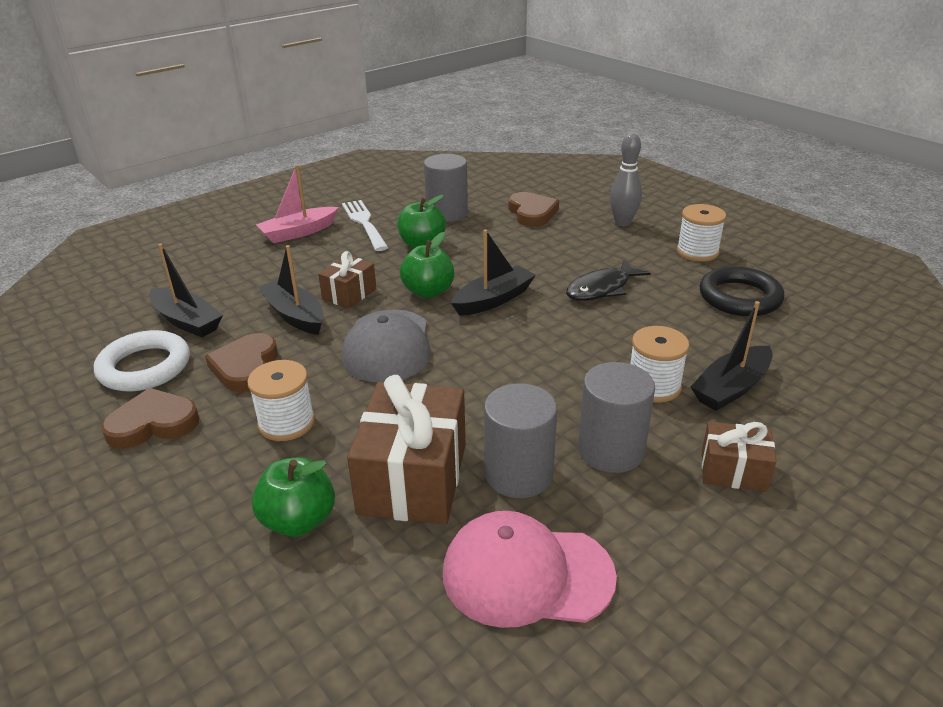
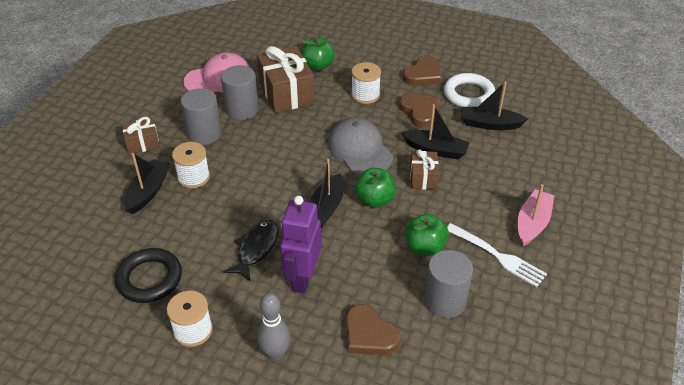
camera: 150 degrees right, 10 degrees up
none -> purple robot [280,196,321,293]

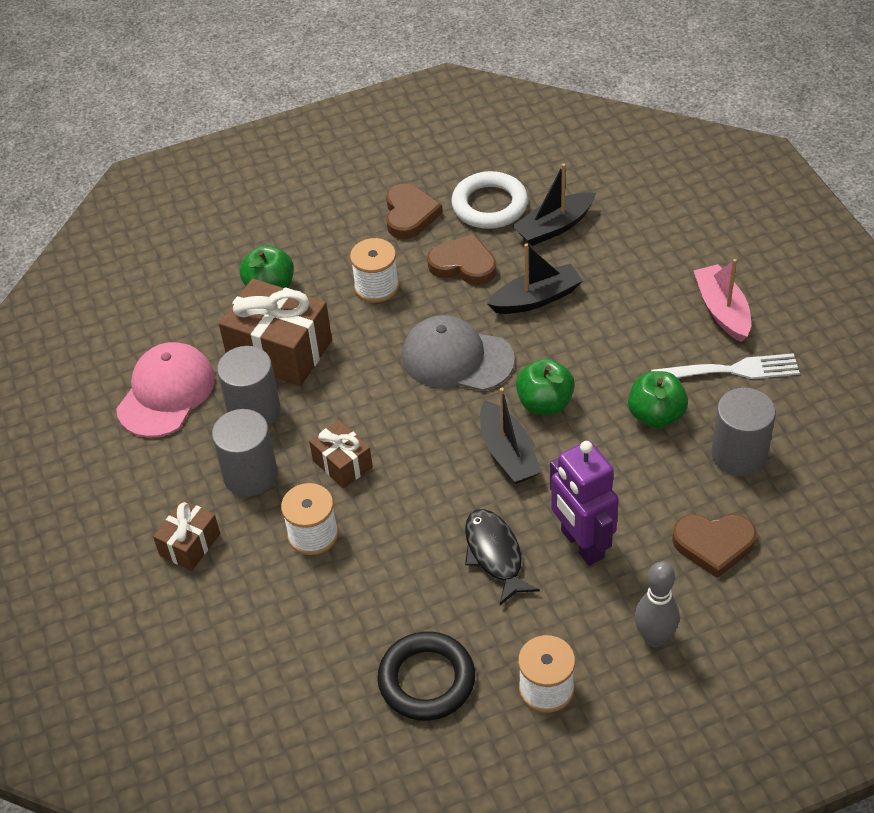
camera: 40 degrees left, 5 degrees up
black boat [124,153,170,214] -> none
brown gift [410,149,439,190] -> brown gift moved to [309,420,373,488]

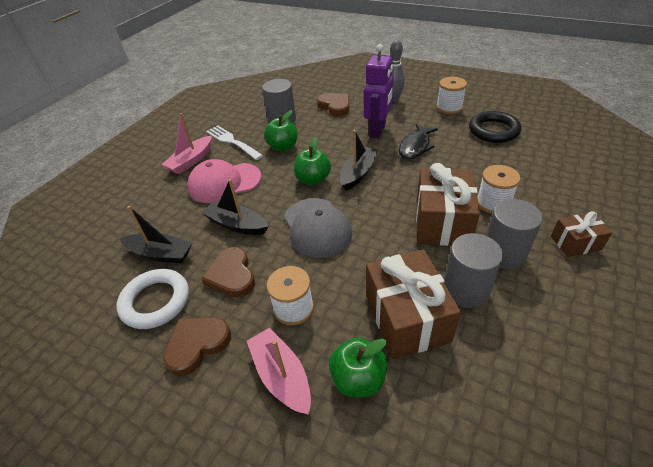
camera: 130 degrees left, 5 degrees down
pink cap [116,342,215,438] -> pink cap moved to [187,159,262,203]
brown gift [309,420,373,488] -> brown gift [416,163,480,246], size x1.84
none -> pink boat [247,328,311,415]

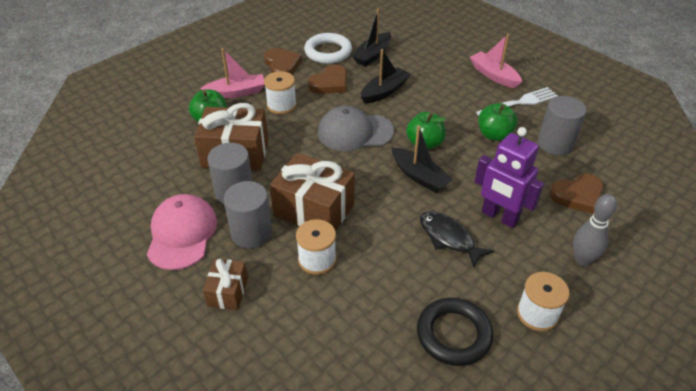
camera: 105 degrees right, 0 degrees up
pink cap [187,159,262,203] -> pink cap moved to [147,194,217,270]
brown heart [201,247,255,298] -> brown heart turned 135 degrees clockwise [308,64,347,94]

